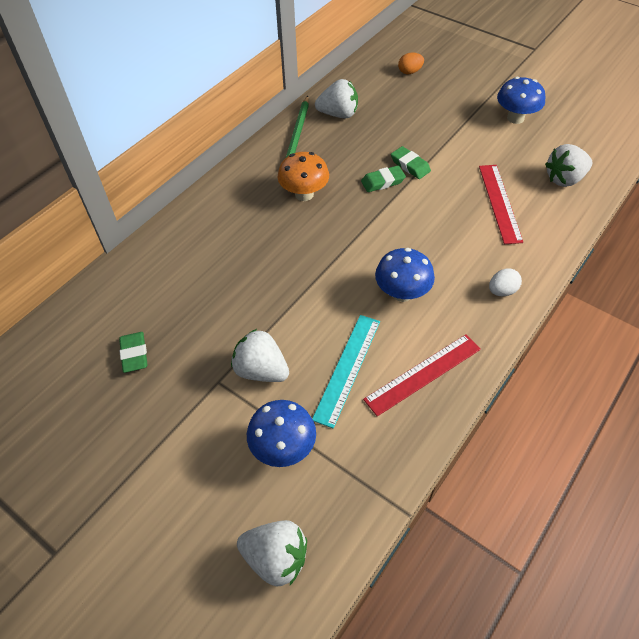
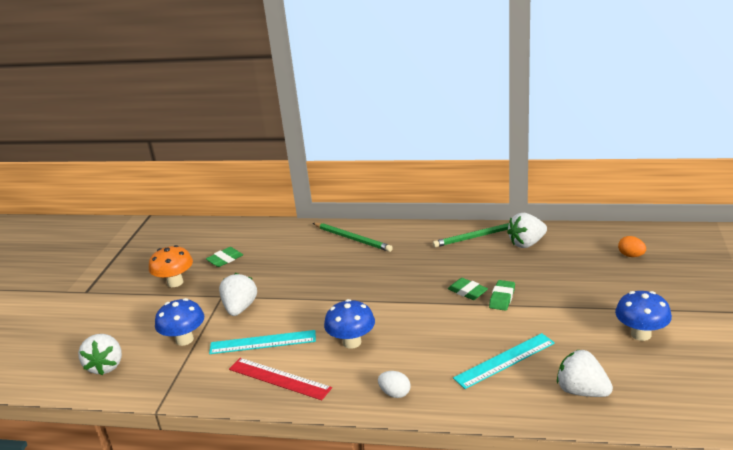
camera: 65 degrees right, 25 degrees down
orange mushroom [278,152,329,201] -> orange mushroom moved to [149,245,193,287]
white strawberry [315,79,358,118] -> white strawberry turned 90 degrees clockwise [507,213,547,248]
red ruler [479,165,524,244] -> turquoise ruler [453,333,555,389]
none -> green pencil [313,223,393,252]

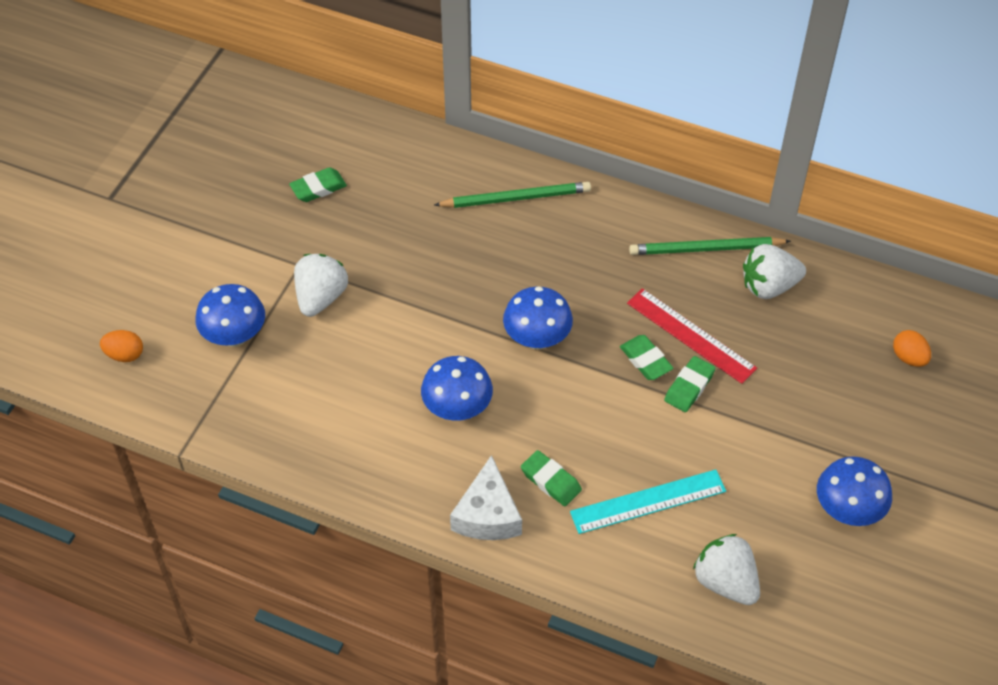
camera: 10 degrees right, 25 degrees up
white strawberry [78,334,122,375] -> orange egg [100,330,143,362]
orange mushroom [149,245,193,287] -> none
turquoise ruler [209,330,316,354] -> none
red ruler [229,358,332,400] -> red ruler moved to [627,288,757,384]
green pencil [313,223,393,252] -> green pencil turned 60 degrees counterclockwise [434,182,591,208]
white egg [378,371,410,398] -> white cheese [450,455,522,540]
none -> blue mushroom [503,287,573,350]
none -> green eraser [521,450,582,506]

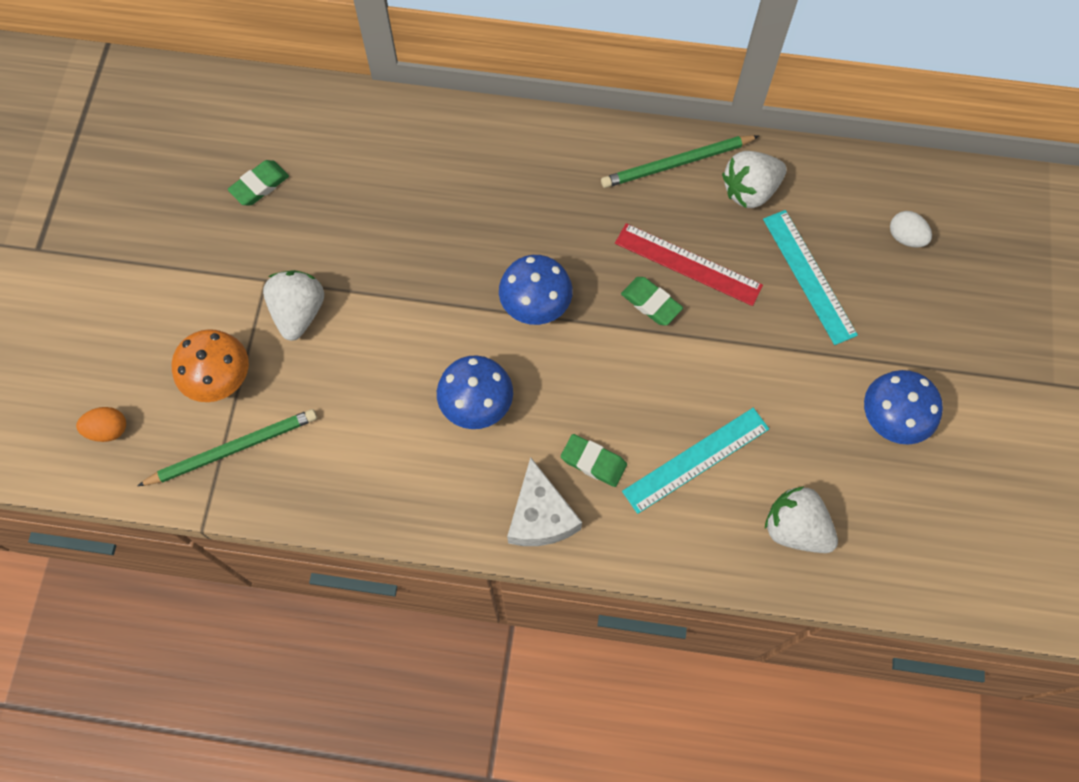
camera: 15 degrees left, 15 degrees up
blue mushroom [196,284,265,347] -> orange mushroom [172,329,249,402]
green pencil [434,182,591,208] -> green pencil moved to [137,409,317,486]
green eraser [664,356,716,412] -> none
orange egg [893,330,931,367] -> white egg [890,211,932,248]
none -> turquoise ruler [763,210,858,345]

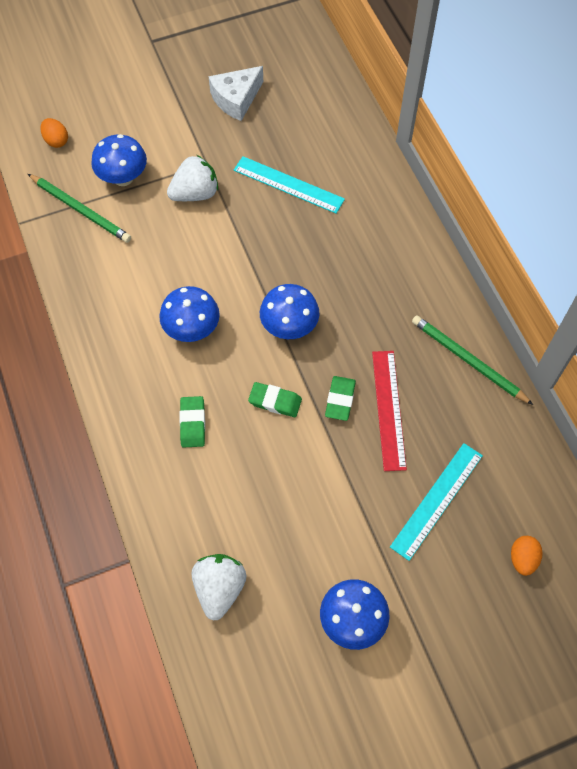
camera: 60 degrees right, 5 degrees down
orange mushroom [172,329,249,402] -> blue mushroom [91,134,147,186]
green eraser [228,160,289,205] -> green eraser moved to [248,382,302,417]
white cheese [507,457,582,546] -> white cheese moved to [209,66,263,121]
turquoise ruler [622,408,769,514] -> turquoise ruler moved to [234,156,345,213]
white strawberry [722,151,787,208] -> none
white egg [890,211,932,248] -> orange egg [511,536,543,576]

